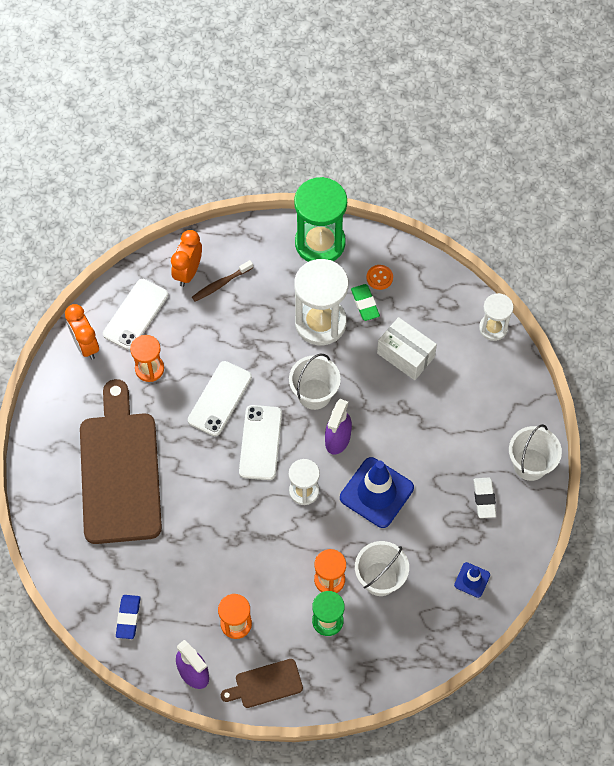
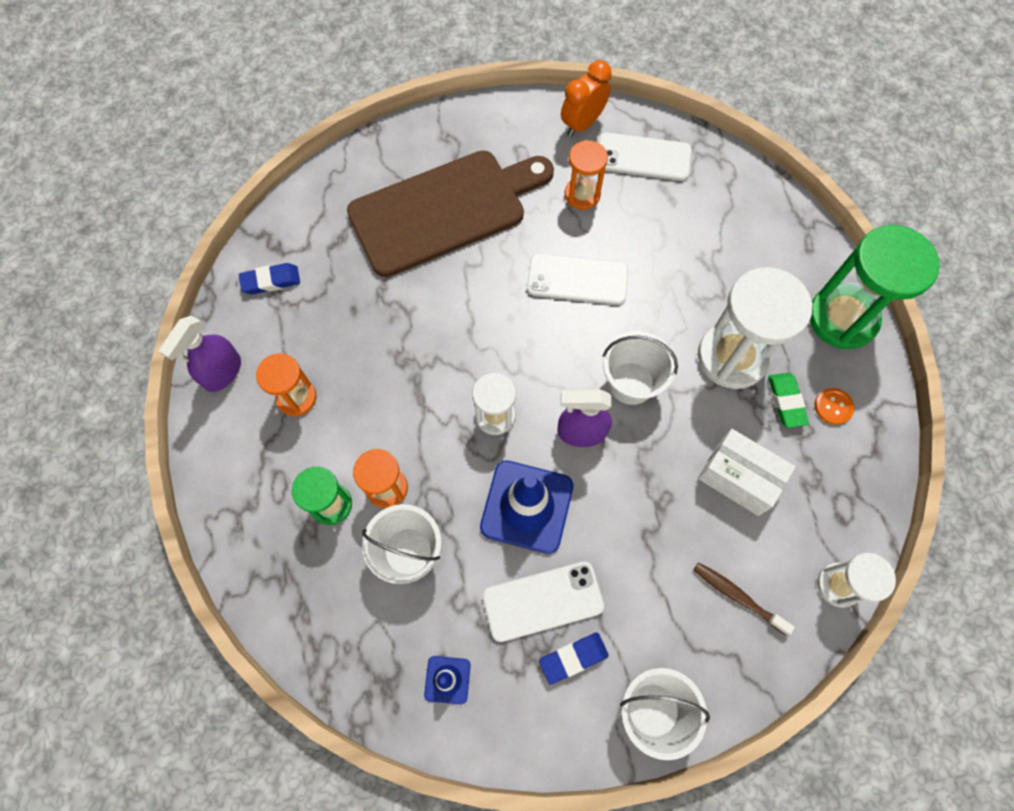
camera: 70 degrees right, 5 degrees up
orange clock [171,230,202,287] -> none
brown toothbrush [192,260,253,301] -> brown toothbrush moved to [694,562,795,635]
brown cutting board [221,659,303,708] -> none
white phone [239,405,282,480] -> white phone moved to [483,561,604,642]
green eraser [351,284,380,321] -> green eraser turned 60 degrees counterclockwise [768,373,809,428]
white box [377,317,437,380] -> white box turned 75 degrees counterclockwise [698,429,795,516]
white eraser [474,477,496,518] -> blue eraser [539,632,609,684]

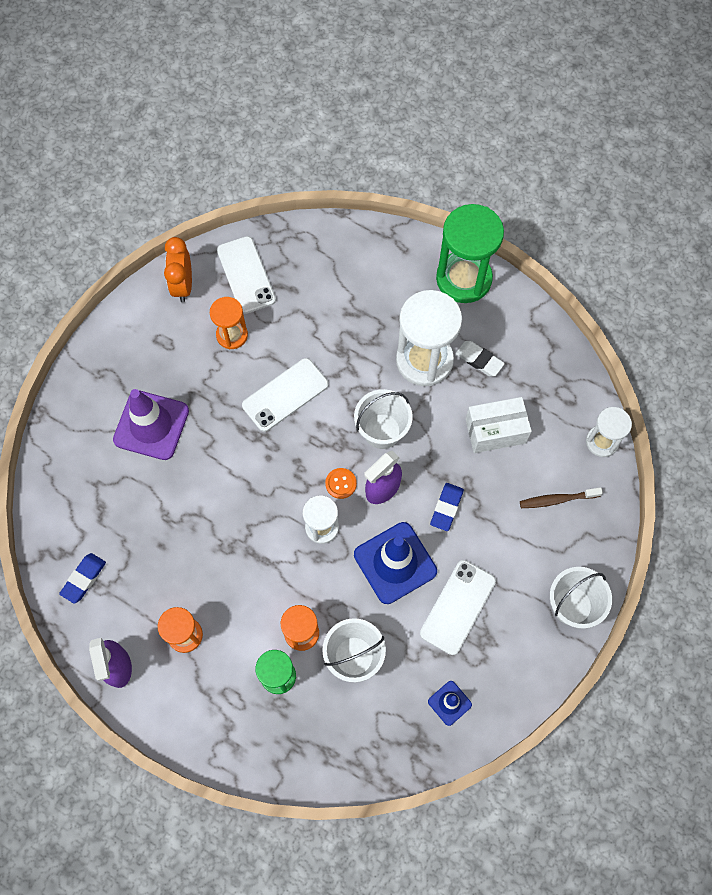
camera: 45 degrees left, 0 degrees up
brown cutting board [347,150,554,277] -> purple traffic cone [113,389,189,460]
blue eraser [539,632,609,684] -> blue eraser moved to [430,483,464,531]
white phone [599,132,692,181] -> white phone turned 75 degrees counterclockwise [217,236,276,314]
green eraser [768,373,809,428] -> white eraser [455,341,505,376]
orange button [815,388,855,425] -> orange button moved to [325,468,357,499]

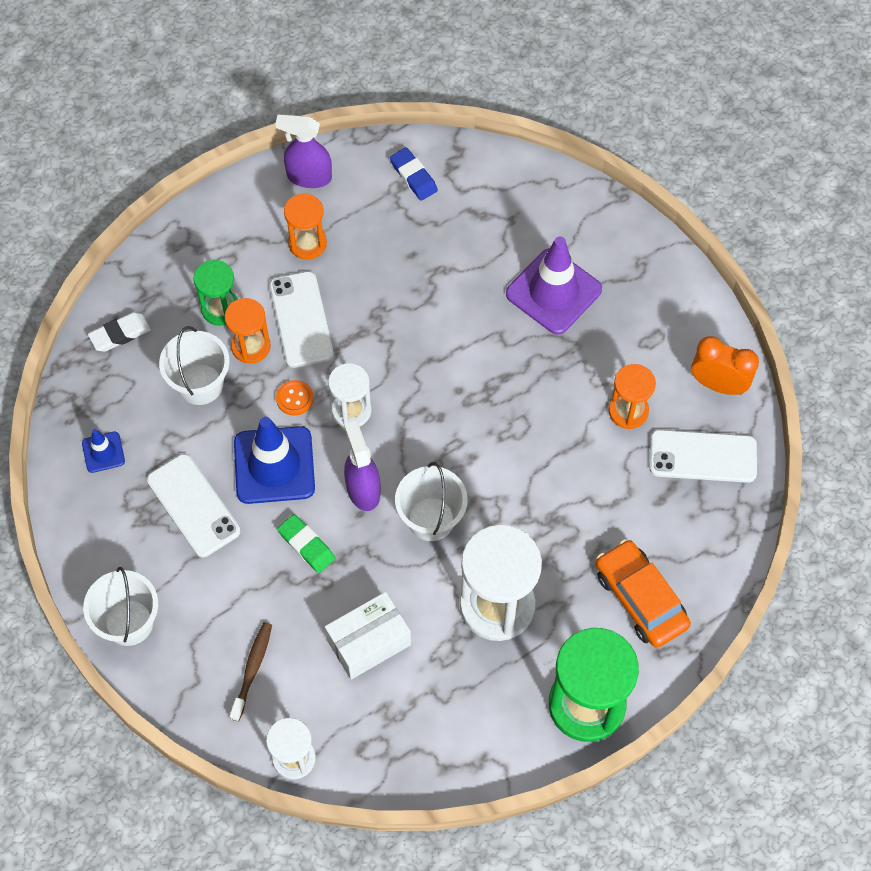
camera: 115 degrees right, 5 degrees down
white phone [242,358,329,432] -> white phone moved to [269,271,334,368]
orange button [325,468,357,499] -> orange button moved to [276,380,314,416]
blue eraser [430,483,464,531] -> green eraser [277,514,335,573]
white eraser [455,341,505,376] -> white eraser moved to [88,312,151,352]
white box [465,397,532,453] -> white box turned 45 degrees clockwise [325,592,411,679]
none -> orange car [596,539,691,648]

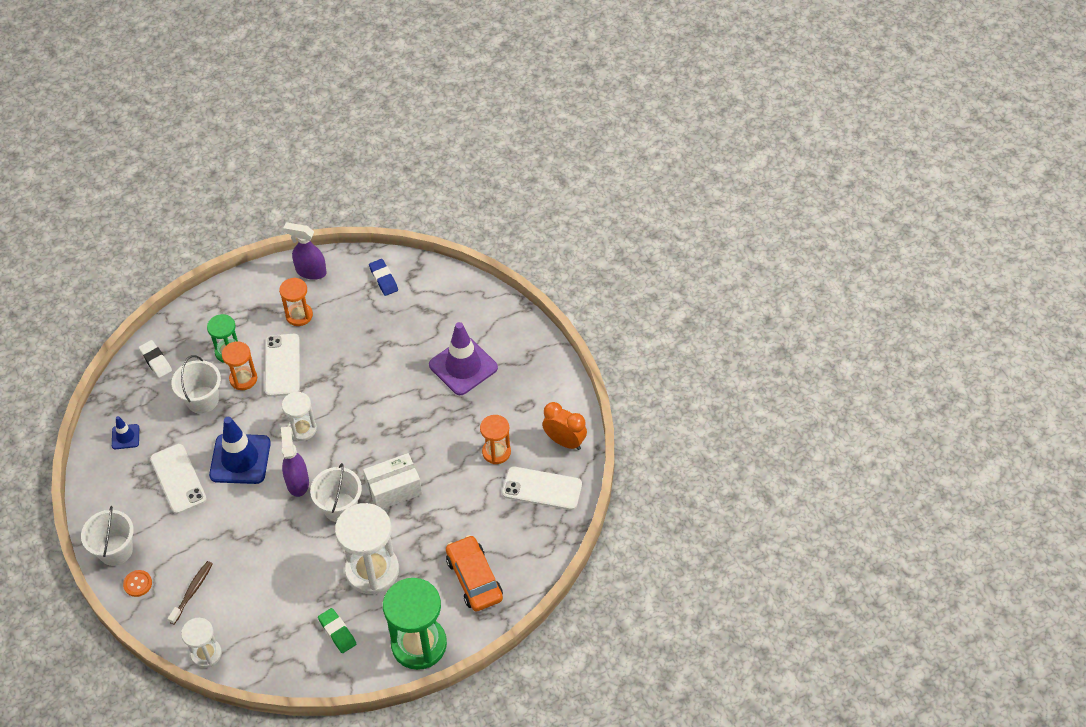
camera: 10 degrees right, 10 degrees down
white eraser [88,312,151,352] -> white eraser turned 75 degrees clockwise [139,340,172,378]
orange button [276,380,314,416] -> orange button moved to [123,570,152,597]
green eraser [277,514,335,573] -> green eraser moved to [318,608,356,653]
white box [325,592,411,679] -> white box moved to [363,453,422,509]

